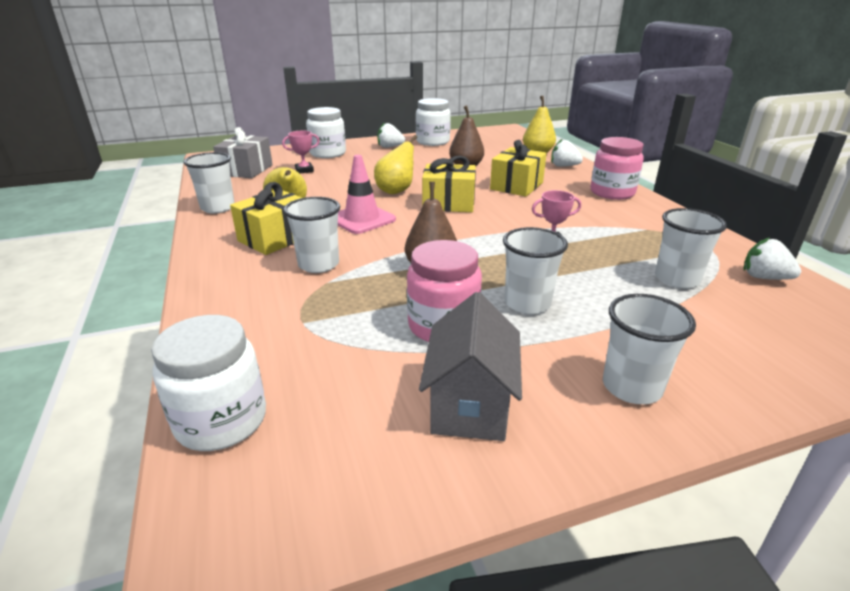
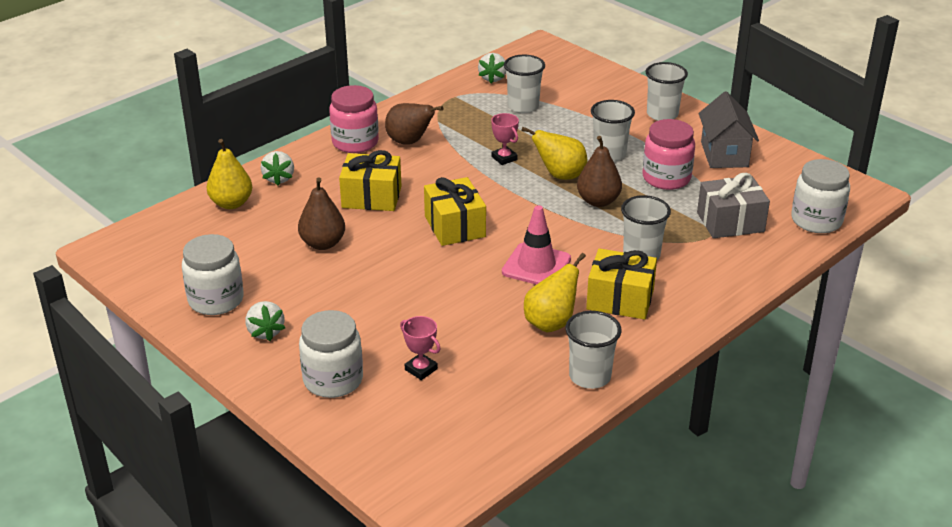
camera: 115 degrees left, 5 degrees up
grey gift [213,127,273,178] -> grey gift moved to [697,173,770,238]
yellow pear [374,135,417,194] -> yellow pear moved to [521,127,587,180]
grey house [419,292,522,441] -> grey house turned 75 degrees counterclockwise [699,91,759,168]
none -> brown pear [385,103,443,145]

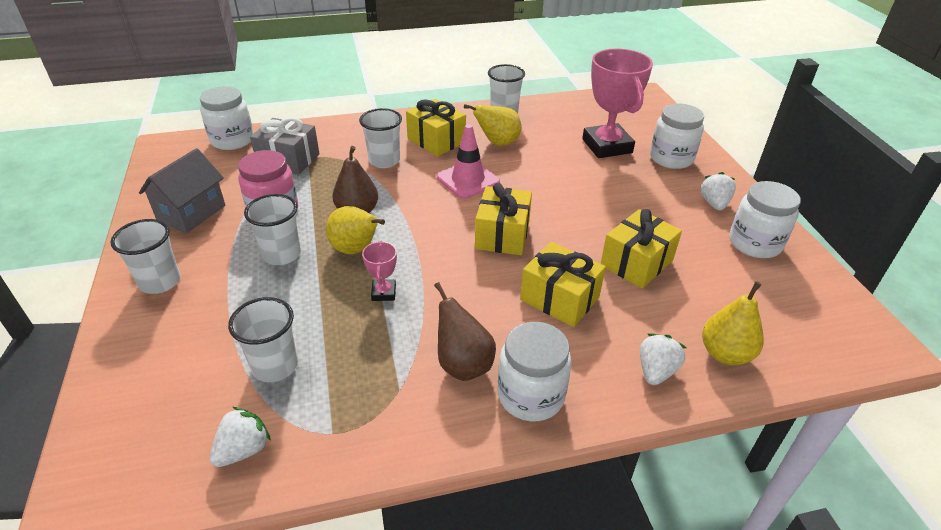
camera: 150 degrees left, 5 degrees up
brown pear [298,178,345,250] -> yellow gift [601,209,682,289]
pink jar [329,85,379,153] -> white jar [498,322,572,421]
pink trophy [400,316,441,380] -> pink trophy [582,48,653,158], size x2.24

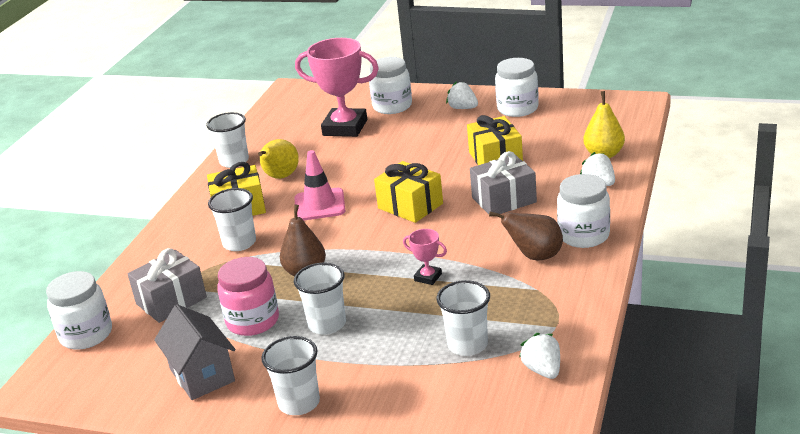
camera: 55 degrees left, 10 degrees down
yellow pear [326,206,385,254] -> none
yellow gift [520,242,606,327] -> grey gift [470,151,537,217]

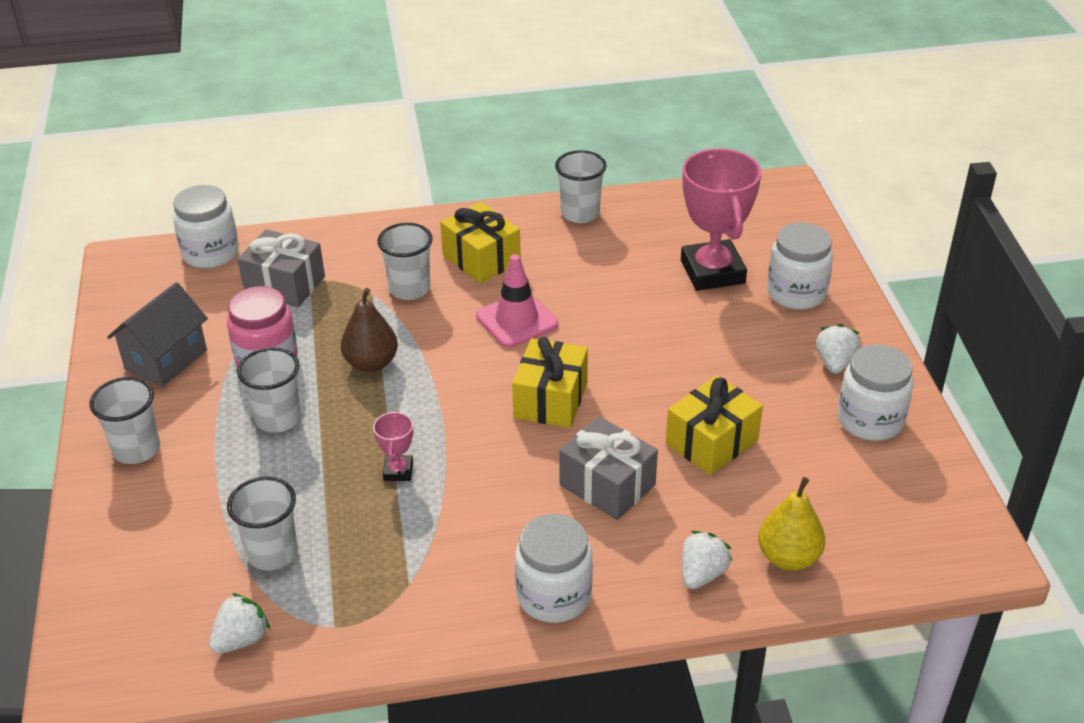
camera: 60 degrees right, 10 degrees up
yellow pear [258,139,299,179] -> none
brown pear [489,212,563,261] -> none

